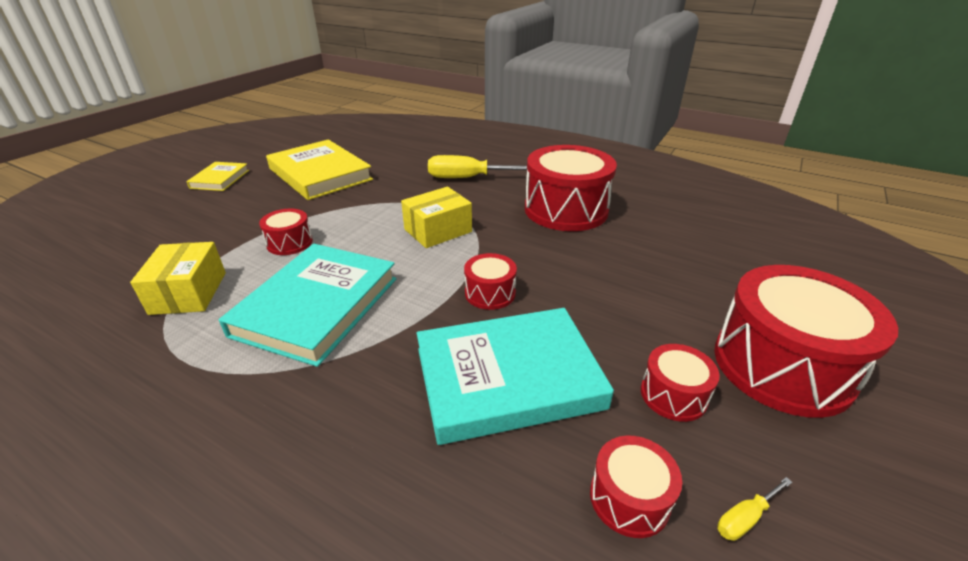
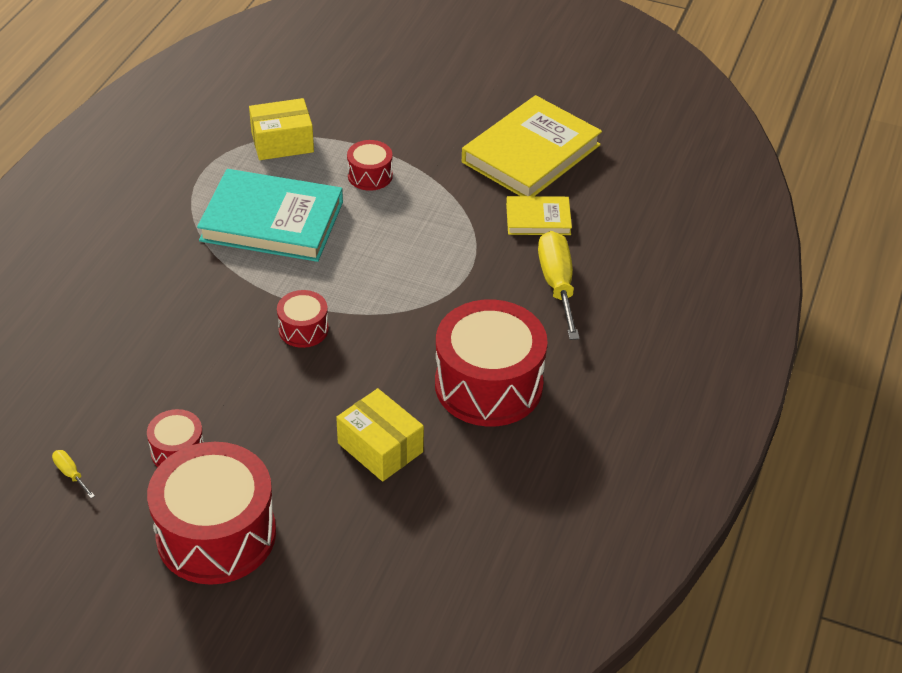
camera: 80 degrees right, 10 degrees up
yellow book [186,162,249,191] -> yellow book moved to [506,196,572,235]
yellow box [401,187,472,248] -> yellow box moved to [336,388,424,481]
turquoise book [417,308,614,445] -> none
red drum [590,436,682,538] -> none

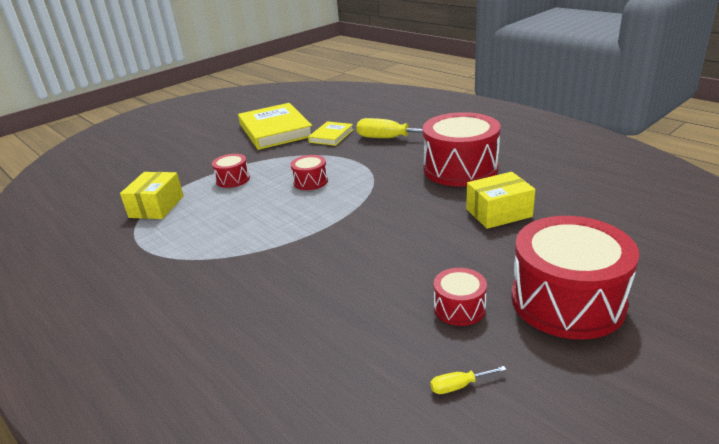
camera: 60 degrees left, 15 degrees down
turquoise book [197,169,343,262] -> none
red drum [277,290,329,348] -> red drum moved to [291,155,328,190]

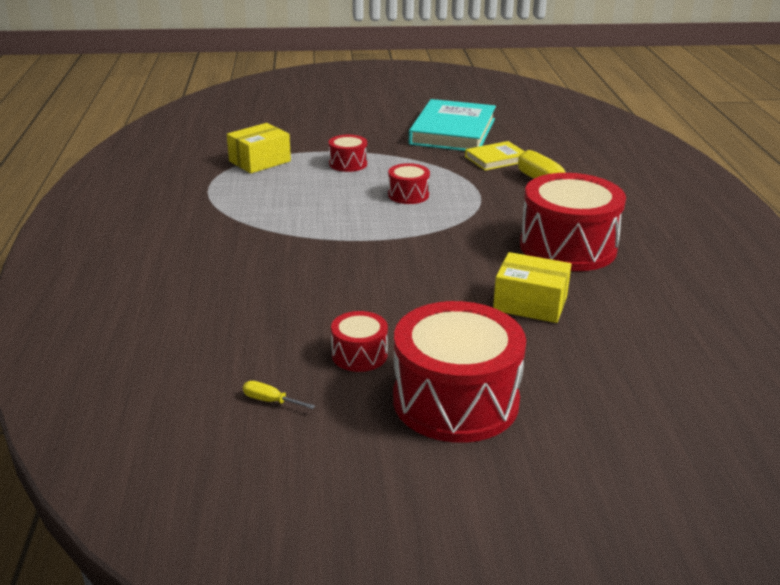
camera: 35 degrees right, 0 degrees up
yellow book [238,103,312,150] -> turquoise book [409,99,496,151]

